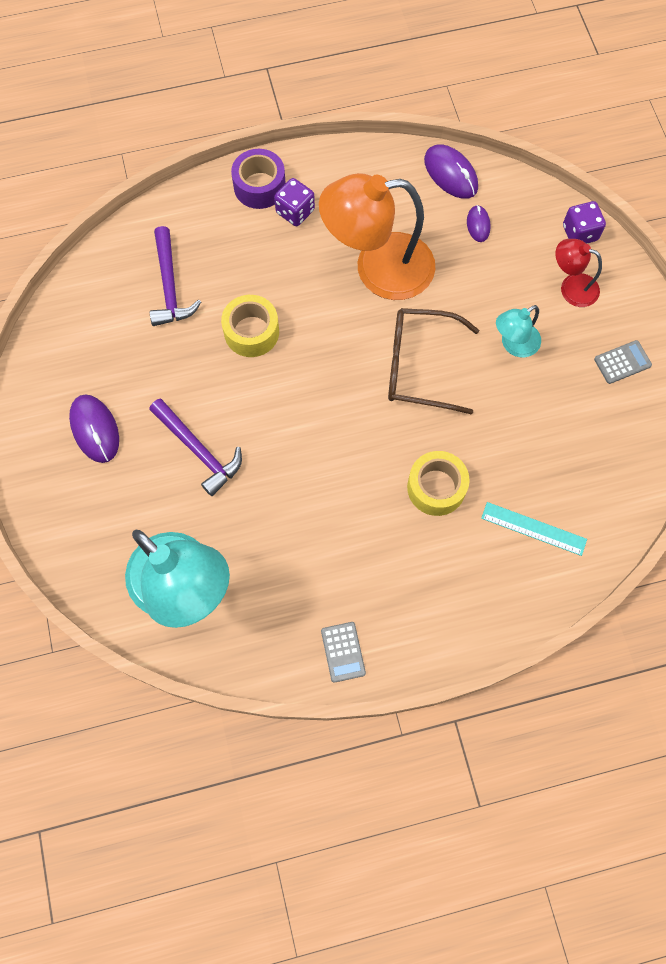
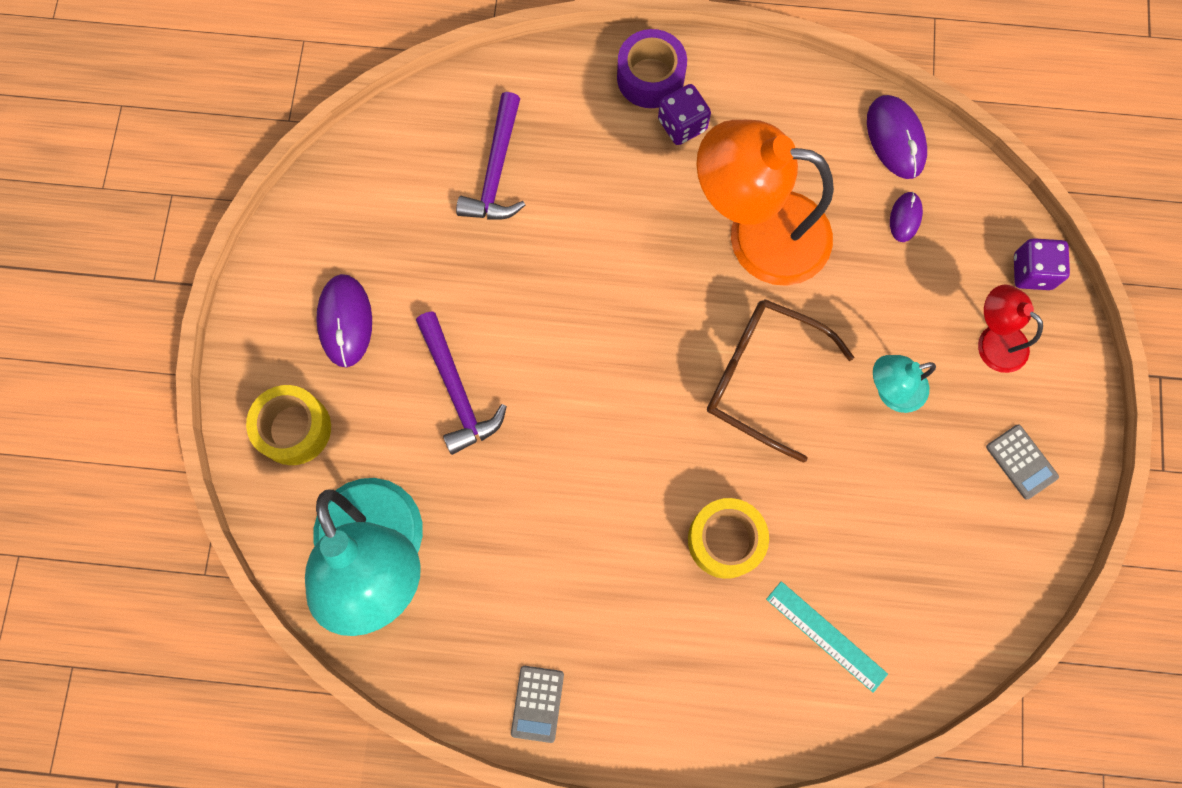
camera: 20 degrees right, 5 degrees up
yellow tape [221,295,279,357] -> yellow tape moved to [246,385,331,465]
grey calculator [594,340,652,384] -> grey calculator turned 60 degrees clockwise [986,425,1059,499]

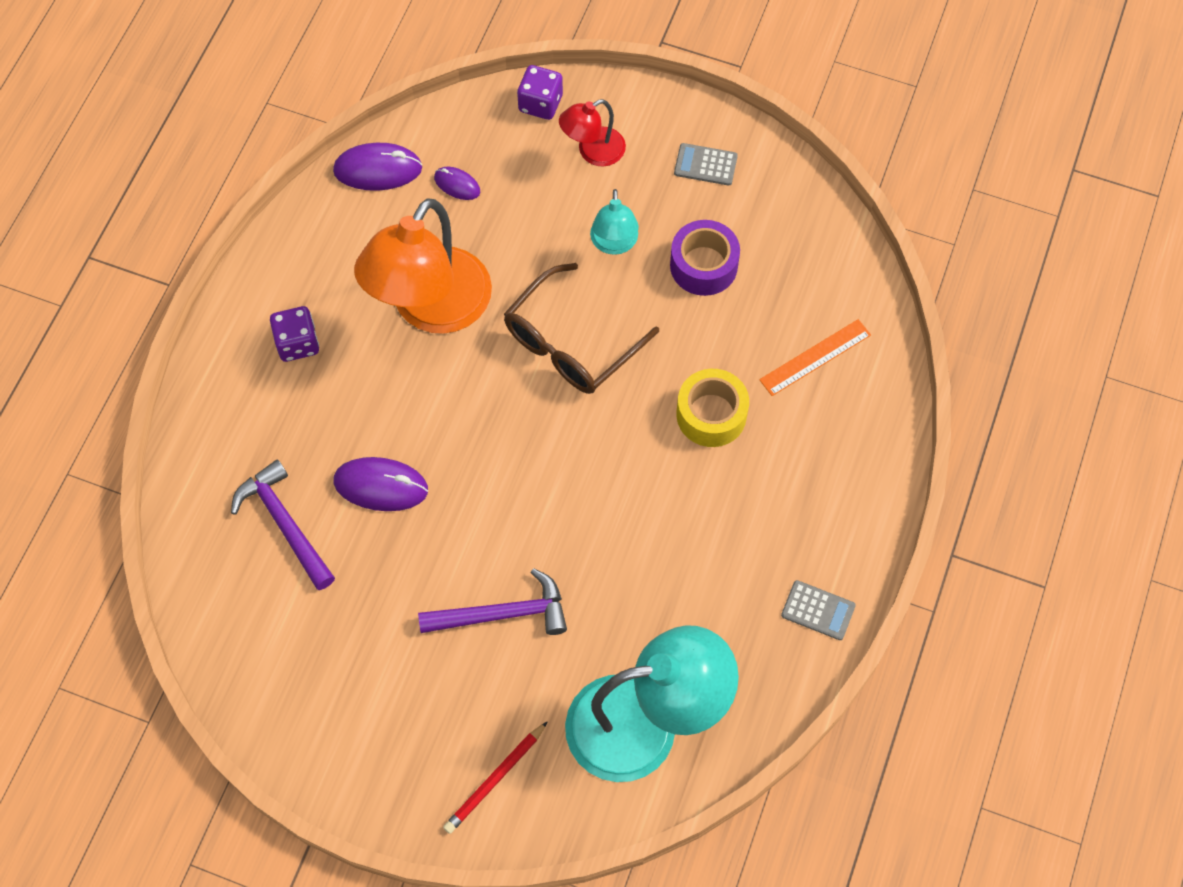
camera: 75 degrees left, 10 degrees down
yellow tape [246,385,331,465] -> red pencil [443,721,548,834]
purple mouse [316,274,372,367] -> purple mouse moved to [334,457,428,511]
purple hammer [456,92,525,220] -> purple hammer turned 150 degrees counterclockwise [231,459,335,590]
purple tape [617,29,687,108] -> purple tape moved to [670,220,740,296]
turquoise ruler [766,581,888,693] -> orange ruler [759,319,871,396]
grey calculator [986,425,1059,499] -> grey calculator turned 150 degrees counterclockwise [674,143,738,186]

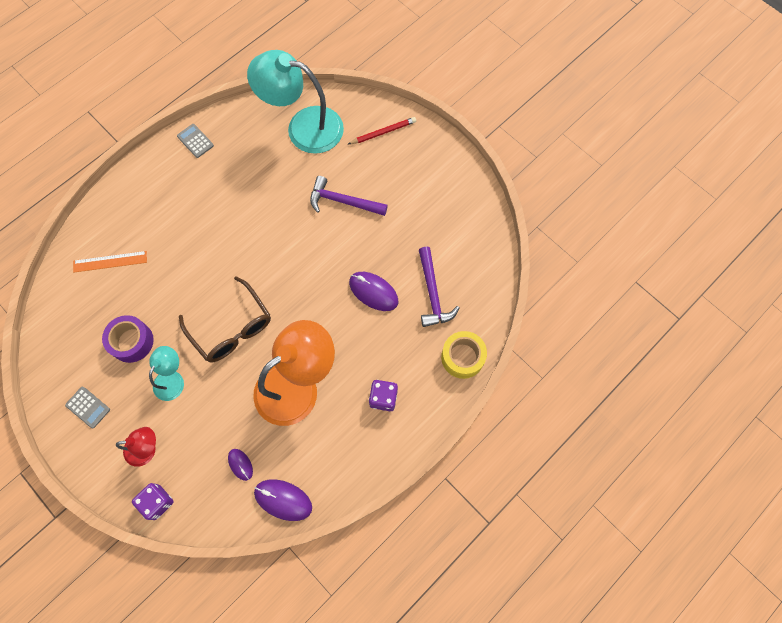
camera: 155 degrees left, 5 degrees up
brown glasses [504,263,659,394] -> brown glasses turned 75 degrees clockwise [179,276,271,363]
yellow tape [676,369,749,447] -> yellow tape moved to [441,331,487,379]

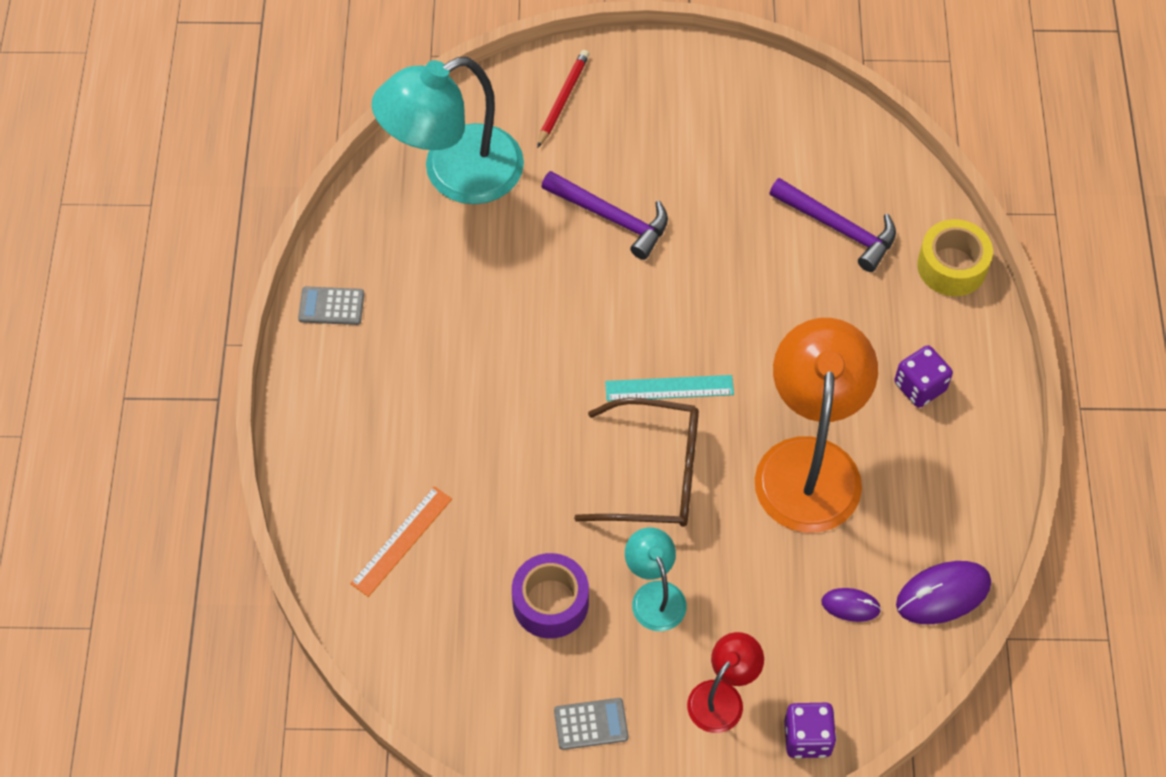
camera: 45 degrees left, 10 degrees down
purple hammer [310,176,388,216] -> purple hammer turned 120 degrees counterclockwise [541,171,668,260]
purple mouse [349,272,398,311] -> none
none -> turquoise ruler [605,375,734,401]

